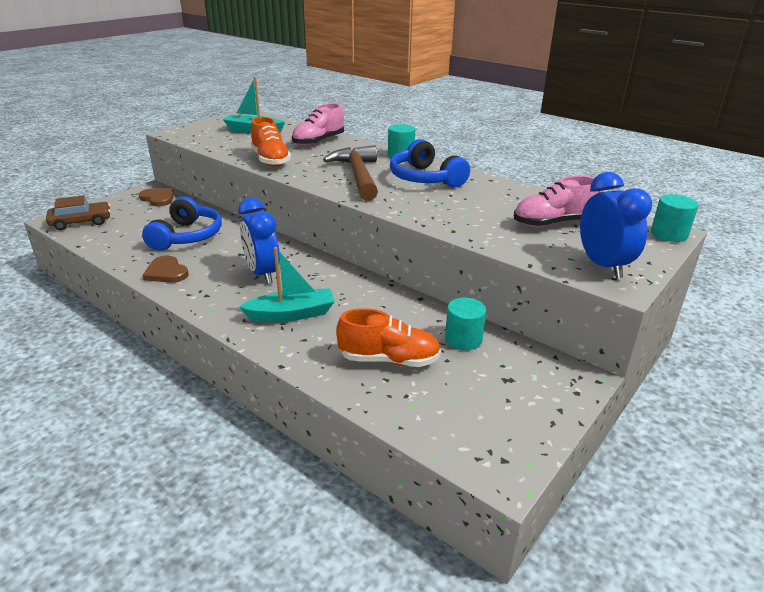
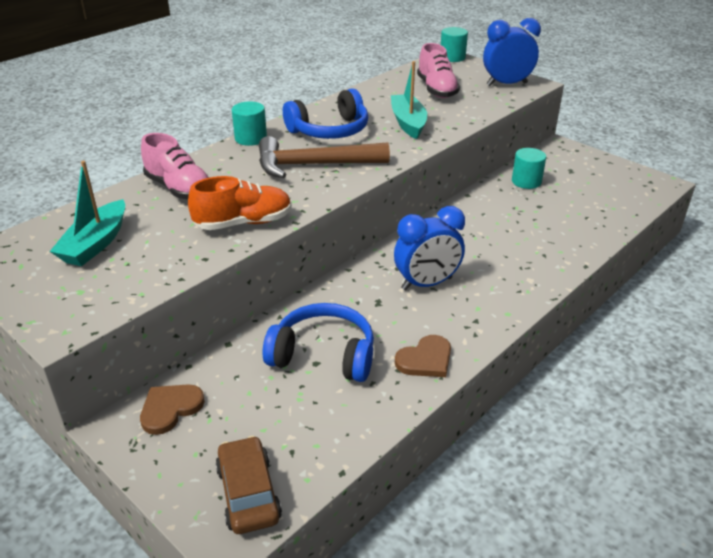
camera: 85 degrees left, 5 degrees up
turquoise boat [239,247,335,322] -> turquoise boat moved to [391,61,427,139]
orange shoe [336,308,441,367] -> none

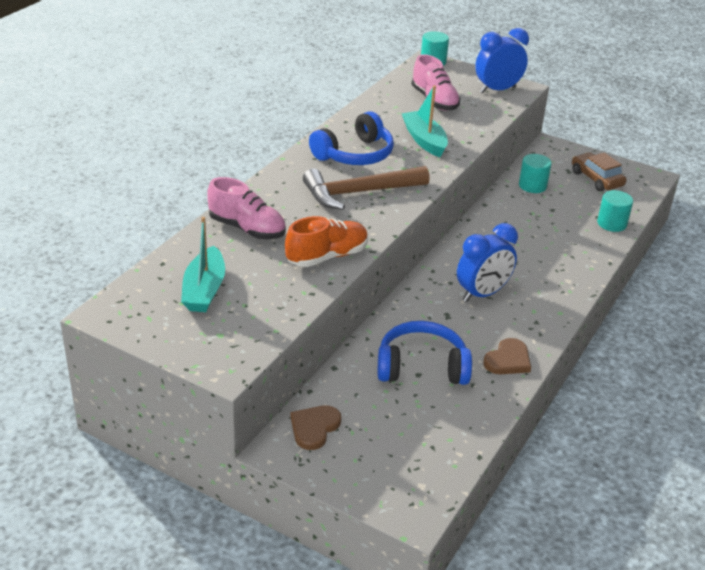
camera: 15 degrees left, 0 degrees up
brown car [215,436,282,534] -> brown car moved to [572,152,627,191]
turquoise cylinder [232,101,267,146] -> turquoise cylinder moved to [597,190,633,232]

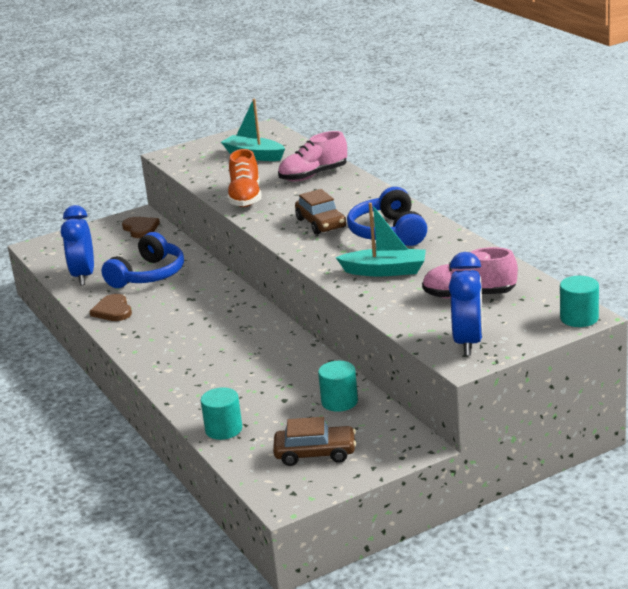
camera: 125 degrees right, 10 degrees down
brown hammer [303,166,430,210] -> brown car [295,189,346,235]
blue clock [457,223,518,302] -> blue clock moved to [61,205,94,285]

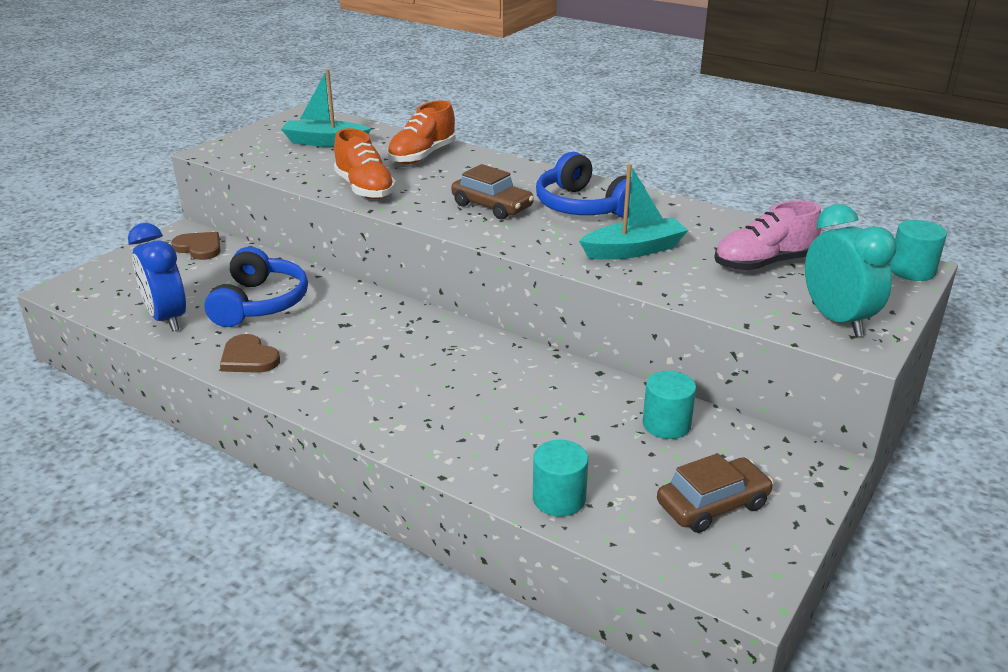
camera: 30 degrees left, 5 degrees up
pink shoe [278,131,347,182] -> orange shoe [387,100,456,164]
blue clock [449,252,483,356] -> turquoise clock [805,204,896,337]

